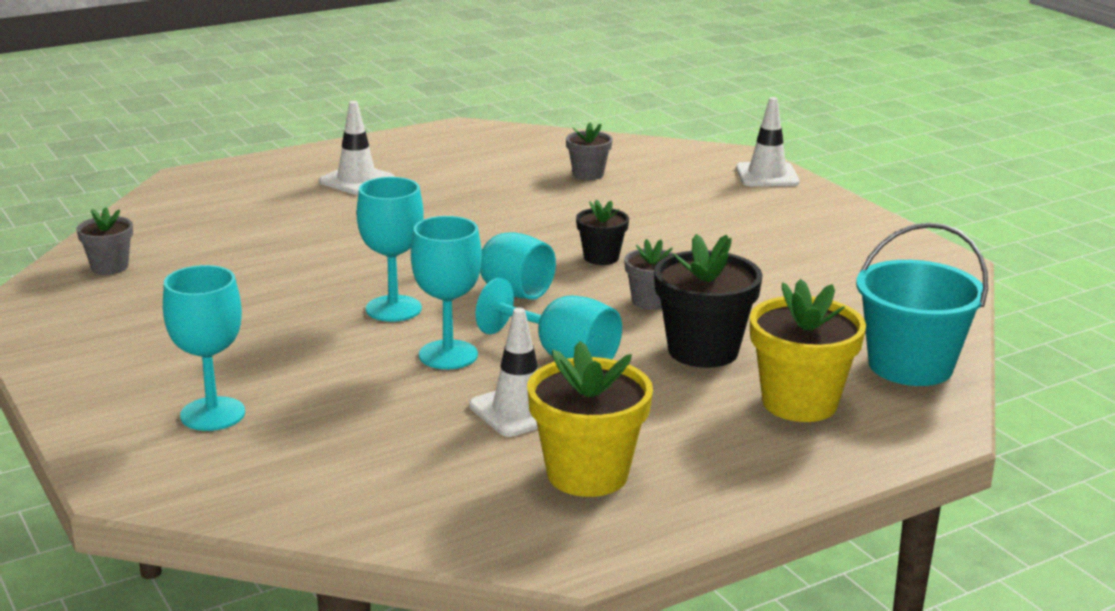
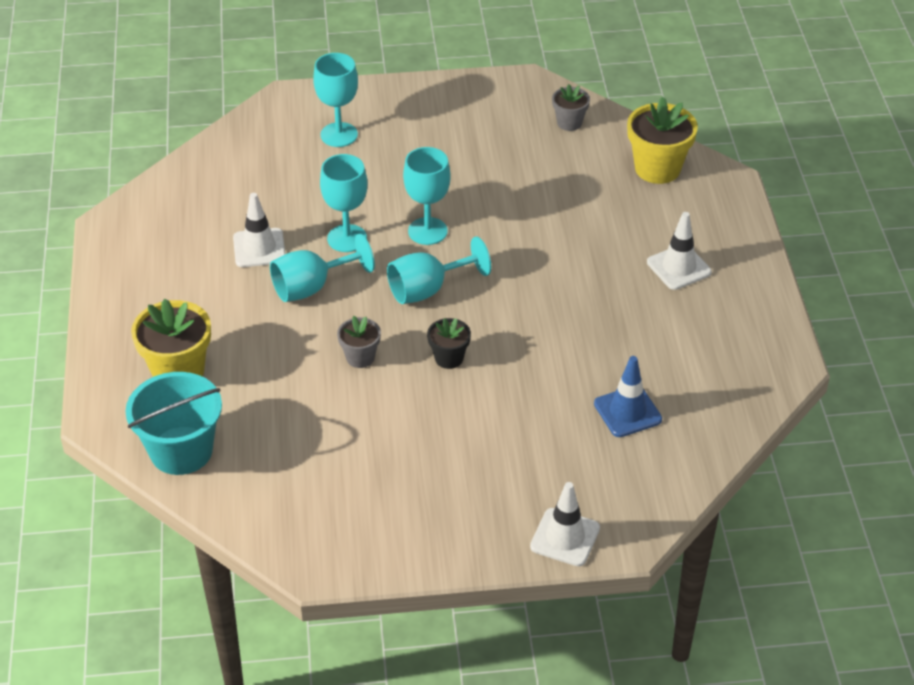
camera: 115 degrees right, 20 degrees up
yellow flower pot [527,341,653,497] -> yellow flower pot moved to [627,97,698,184]
grey flower pot [566,123,613,180] -> blue traffic cone [594,356,662,437]
black flower pot [654,234,763,368] -> none

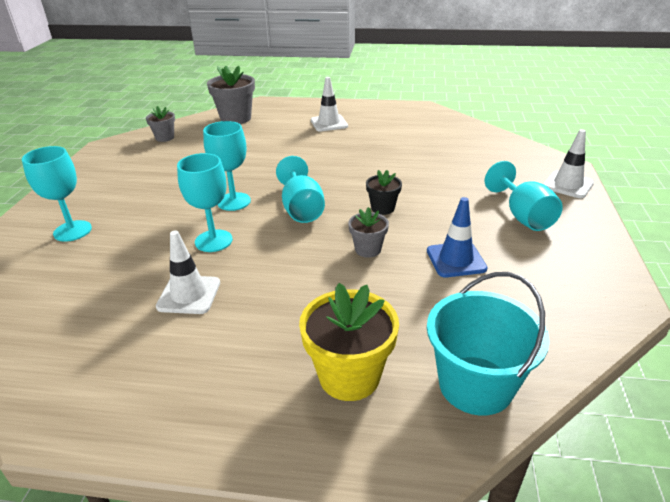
camera: 75 degrees left, 10 degrees down
turquoise goblet [270,234,375,302] -> turquoise goblet moved to [485,161,563,231]
blue traffic cone [594,356,662,437] -> blue traffic cone moved to [427,197,488,277]
yellow flower pot [627,97,698,184] -> grey flower pot [207,66,255,124]

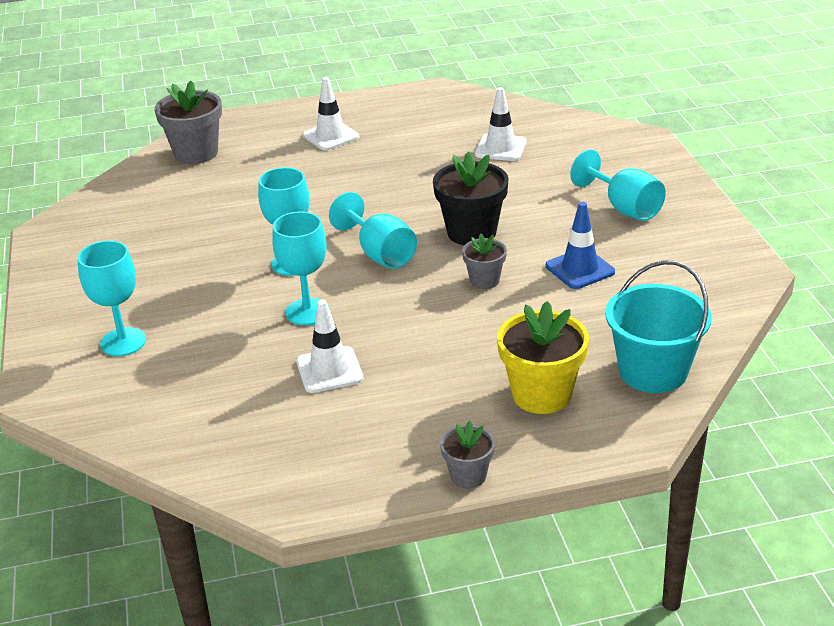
camera: 20 degrees left, 0 degrees up
grey flower pot [146,106,175,142] -> grey flower pot moved to [440,421,495,488]
black flower pot [366,170,402,215] -> black flower pot [433,151,509,245], size x1.77
white traffic cone [543,129,594,198] -> white traffic cone moved to [475,87,527,161]

